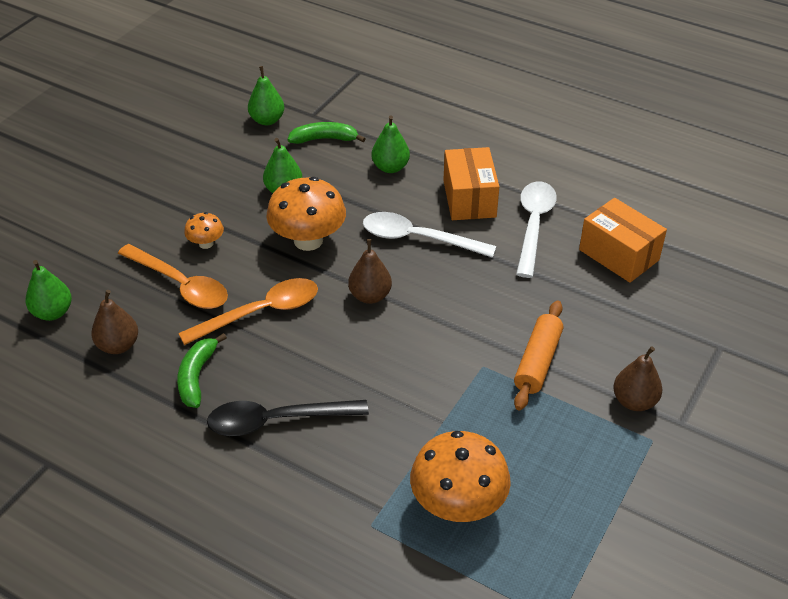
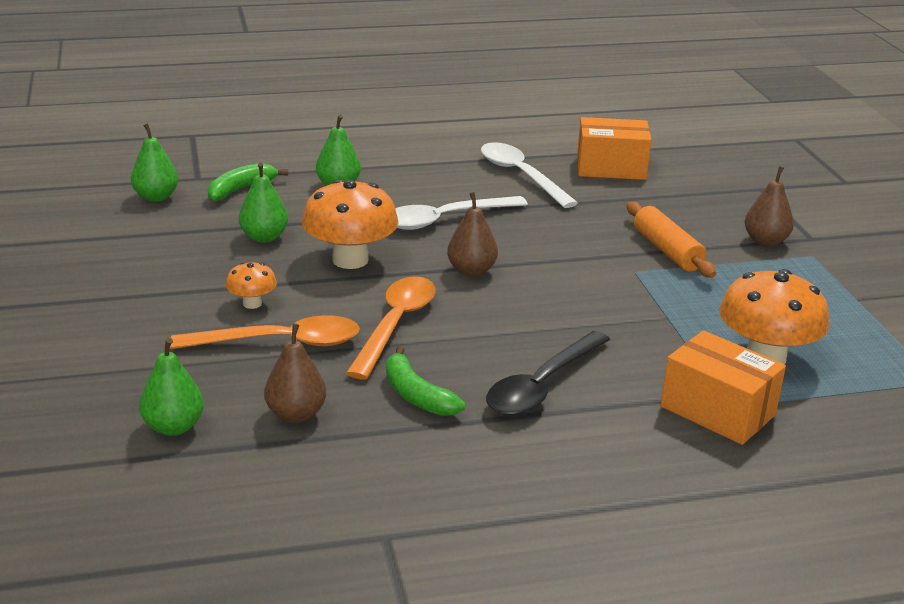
camera: 45 degrees left, 15 degrees down
orange box [443,147,499,220] -> orange box moved to [660,330,786,445]

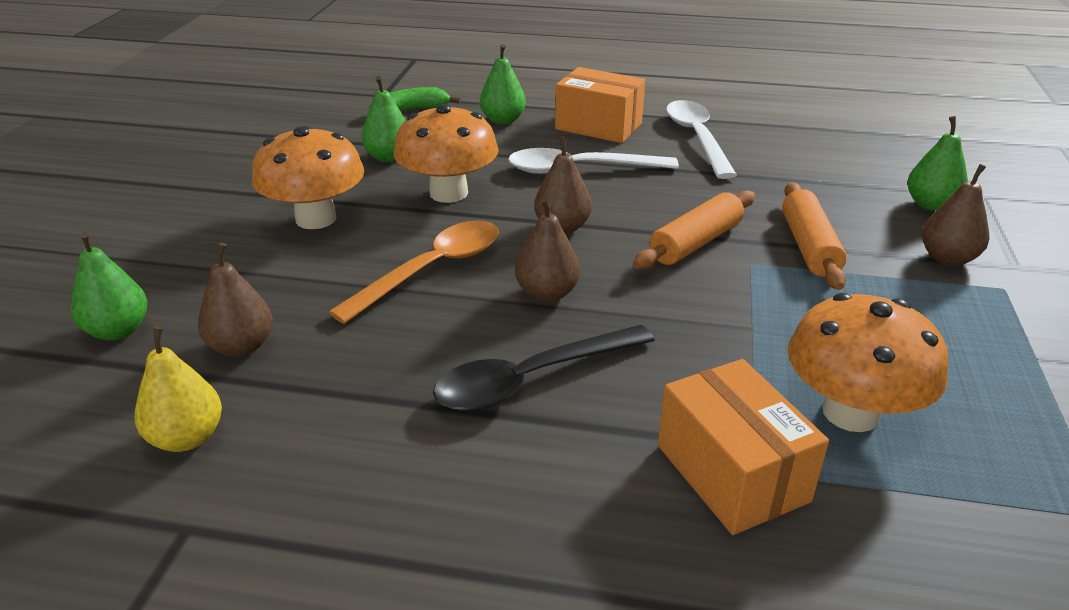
camera: 25 degrees right, 5 degrees up
green pear [131,123,178,202] -> green pear moved to [907,116,968,211]
orange spoon [170,315,360,349] -> none
orange mushroom [226,262,277,309] -> orange mushroom [252,126,364,229], size x2.01
green banana [386,346,466,416] -> none
orange box [577,117,652,180] -> orange box moved to [555,67,645,143]
none -> yellow pear [135,326,222,452]
none -> brown pear [515,198,580,302]
none -> orange rolling pin [633,190,755,269]

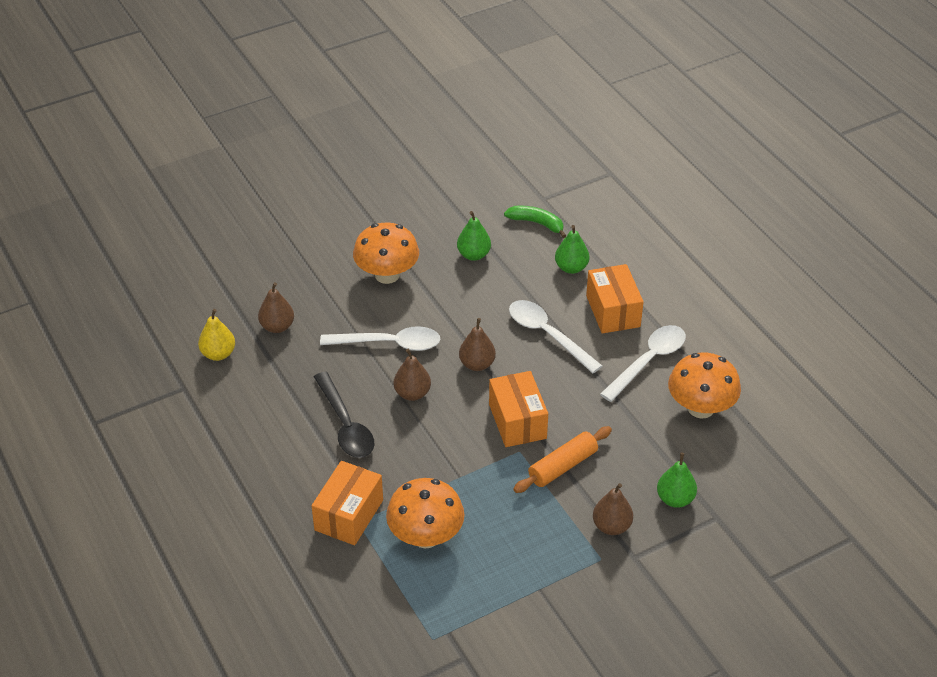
camera: 50 degrees right, 10 degrees up
green pear [71,232,147,340] -> none
orange spoon [329,220,499,324] -> white spoon [320,326,440,351]
orange mushroom [394,104,499,203] -> orange mushroom moved to [668,352,741,419]
black spoon [433,325,655,411] -> black spoon turned 135 degrees counterclockwise [314,372,374,458]
orange rolling pin [633,190,755,269] -> orange box [489,371,548,447]

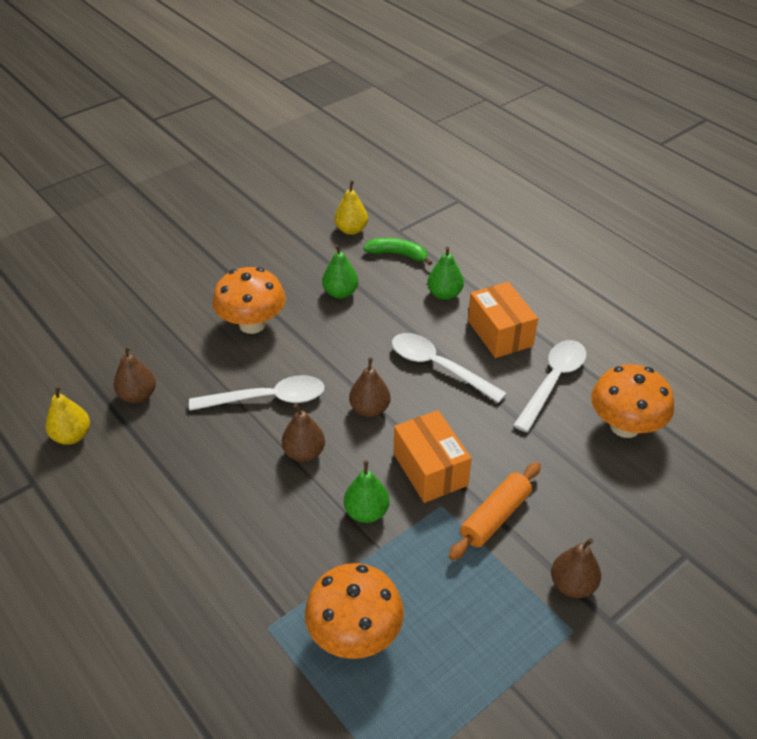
camera: 10 degrees left, 0 degrees up
orange box [312,461,383,545] -> none
black spoon [314,372,374,458] -> none
green pear [657,453,697,508] -> green pear moved to [344,460,389,523]
none -> yellow pear [334,180,368,235]

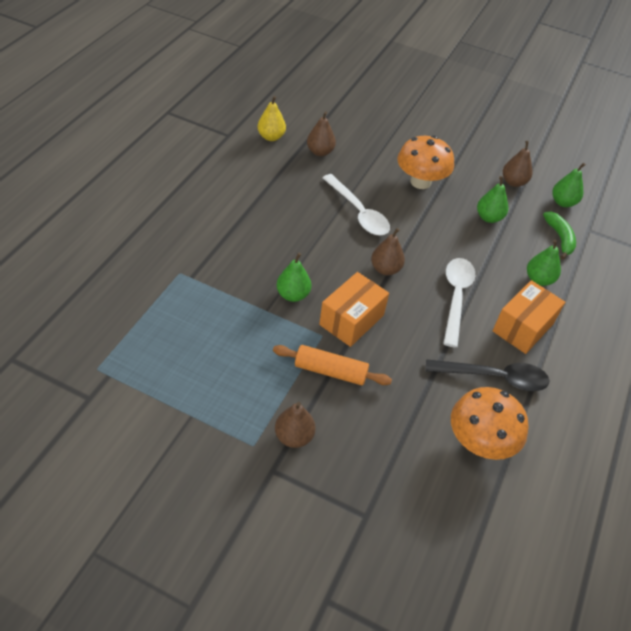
camera: 60 degrees right, 5 degrees up
brown pear [282,403,325,462] -> brown pear moved to [503,141,532,187]
orange mushroom [305,563,404,659] -> none
yellow pear [334,180,368,235] -> green pear [552,163,586,207]
white spoon [513,340,587,432] -> black spoon [426,359,550,391]

